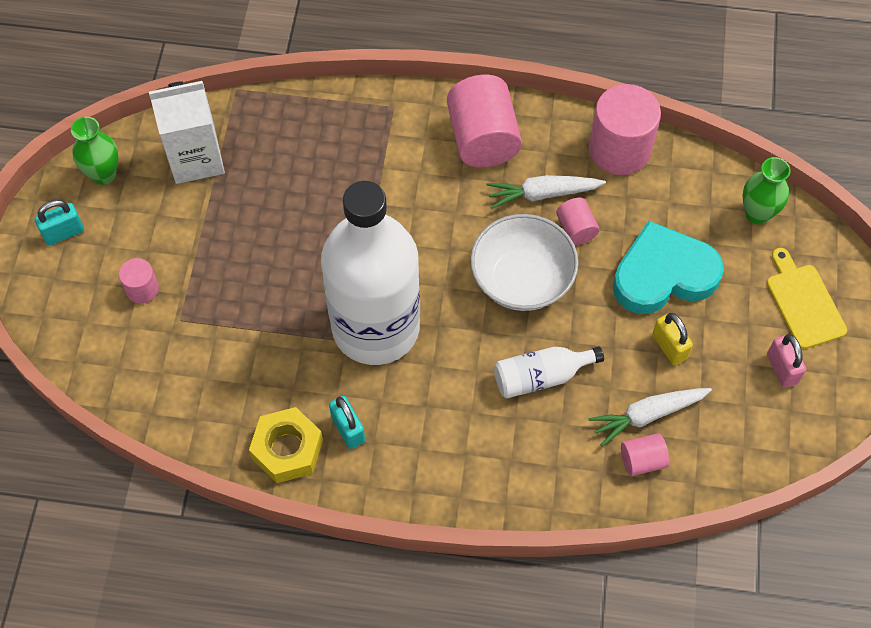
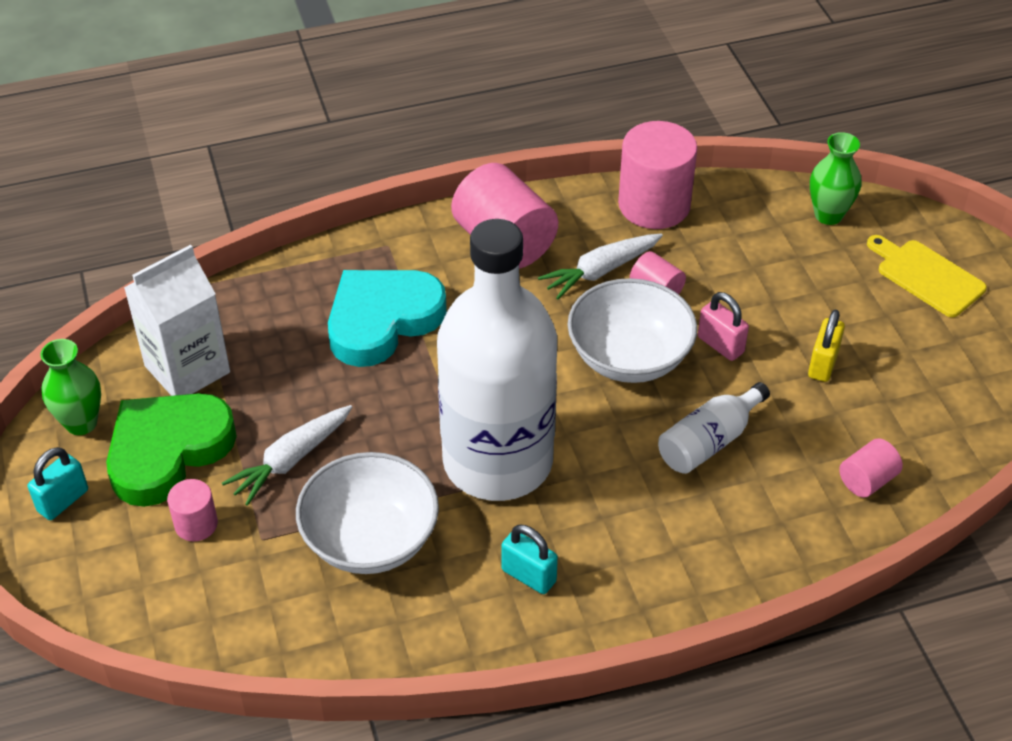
camera: 25 degrees left, 15 degrees down
yellow nut [249,407,323,483] -> none
white carrot [588,388,712,447] -> white carrot moved to [222,405,352,506]
turquoise heart [613,221,724,314] -> turquoise heart moved to [328,270,447,367]
yellow padlock [652,313,693,365] -> yellow padlock turned 75 degrees clockwise [808,310,845,382]
pink padlock [767,334,806,388] -> pink padlock moved to [698,292,749,361]
none -> green heart [106,393,237,507]
none -> white bowl [296,452,439,574]

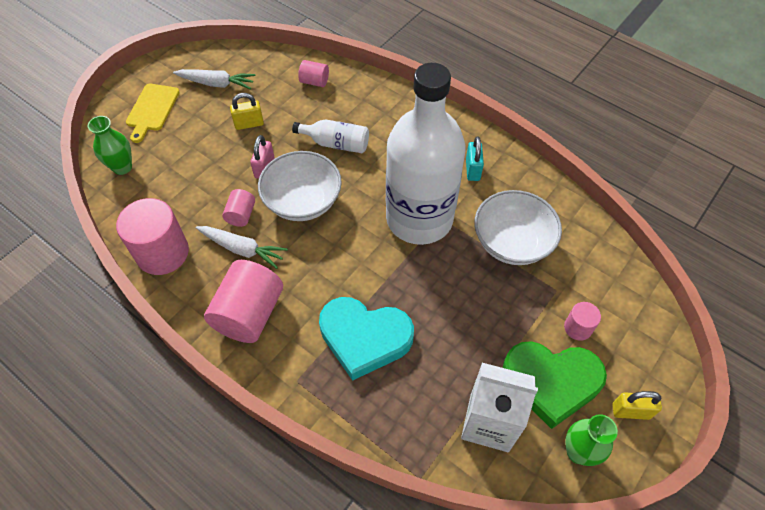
camera: 125 degrees left, 10 degrees up
turquoise padlock [28,447,88,520] -> yellow padlock [612,391,662,420]
white carrot [222,405,352,506] -> white carrot moved to [173,69,255,89]

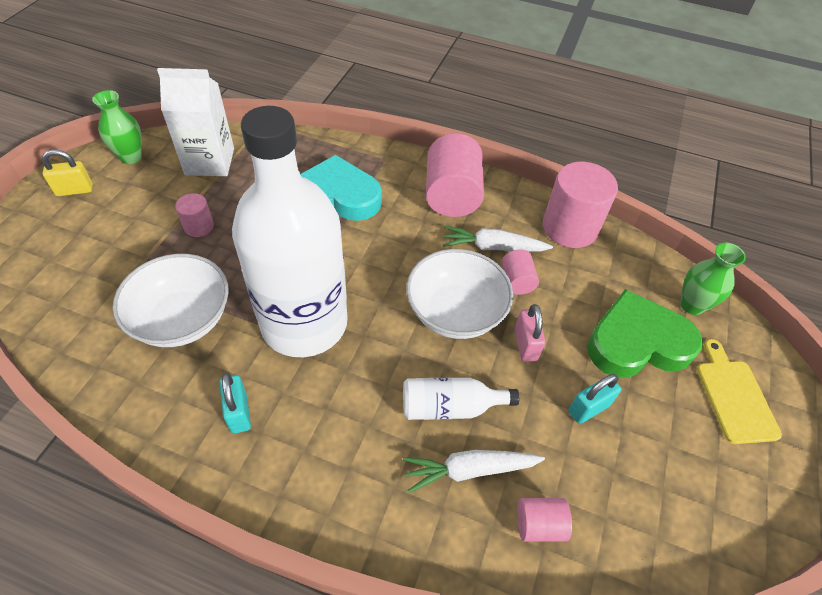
camera: 160 degrees right, 5 degrees down
white carrot [173,69,255,89] -> white carrot moved to [403,450,545,493]
yellow padlock [230,93,264,130] -> turquoise padlock [568,374,621,424]
green heart [503,341,607,429] -> green heart moved to [587,289,703,378]
pink cylinder [564,302,601,341] -> pink cylinder moved to [175,193,214,237]

